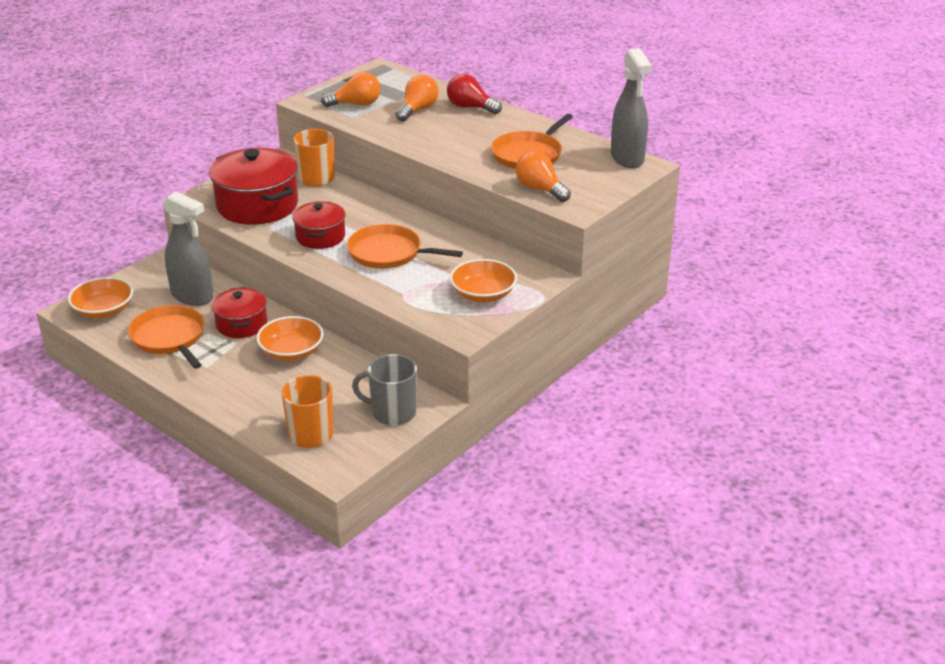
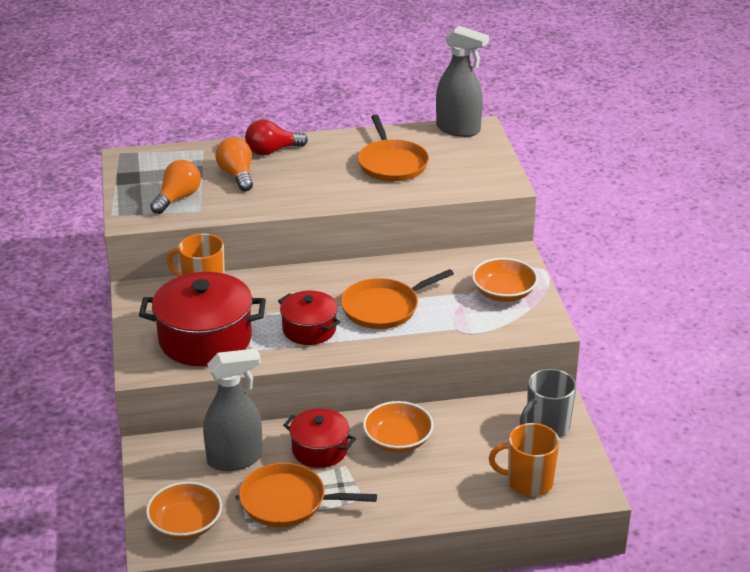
camera: 50 degrees left, 0 degrees up
orange light bulb [516,151,571,202] -> none

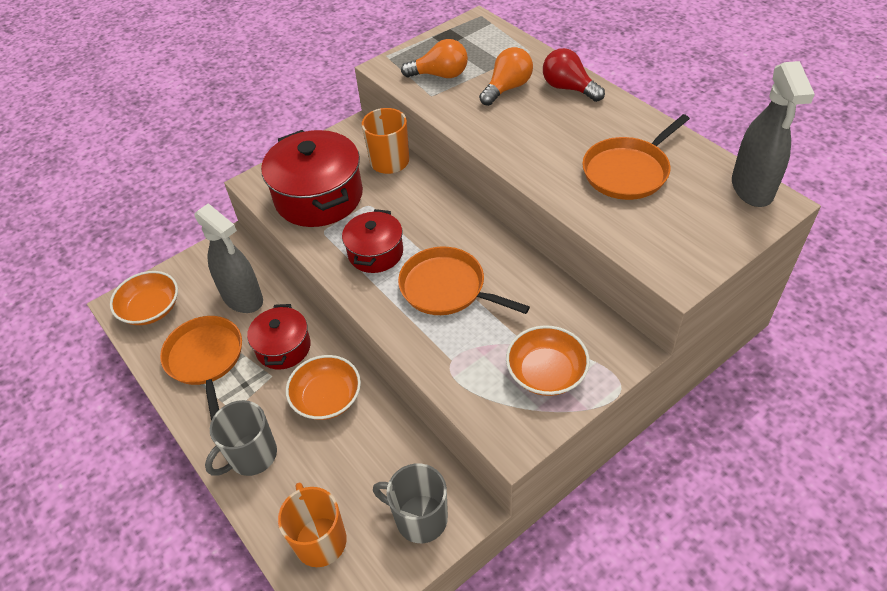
camera: 65 degrees right, 15 degrees up
none -> grey mug [205,400,277,476]

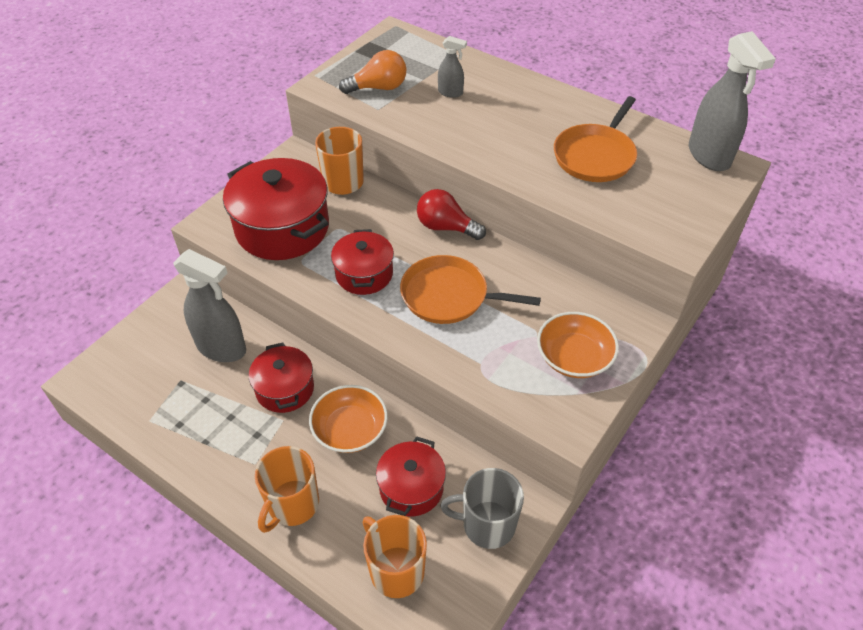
camera: 20 degrees left, 0 degrees up
orange bowl [110,271,178,325] -> none
orange pan [160,316,242,421] -> none
grey mug [205,400,277,476] -> orange mug [255,446,319,533]
orange light bulb [479,47,533,106] -> grey spray bottle [438,36,467,98]
red light bulb [543,48,605,102] -> red light bulb moved to [417,189,486,240]
none -> red pot [376,436,446,517]

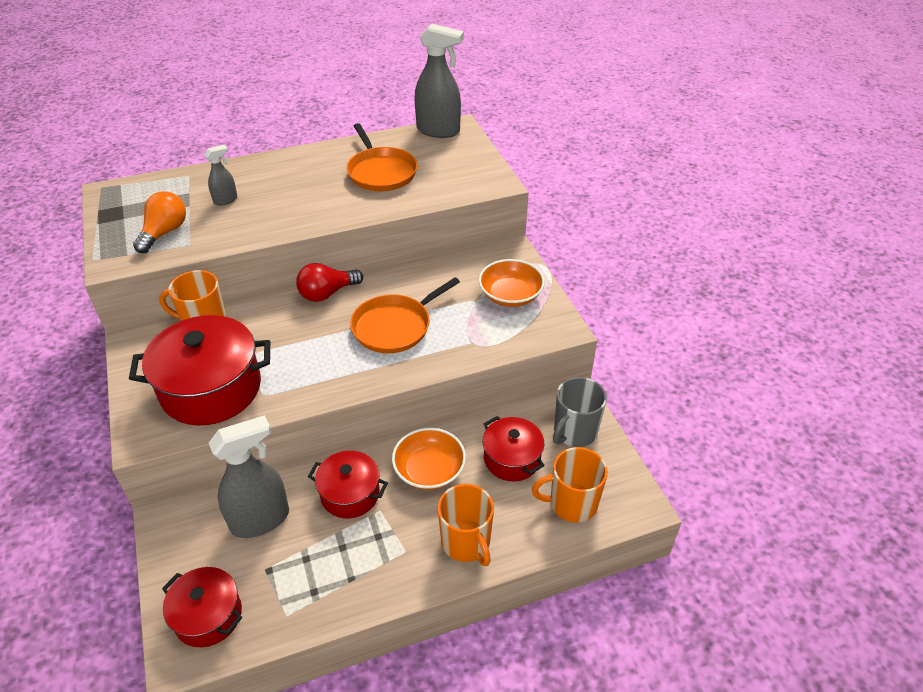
camera: 55 degrees left, 5 degrees down
red pot [331,229,394,295] -> red pot moved to [162,567,242,647]

